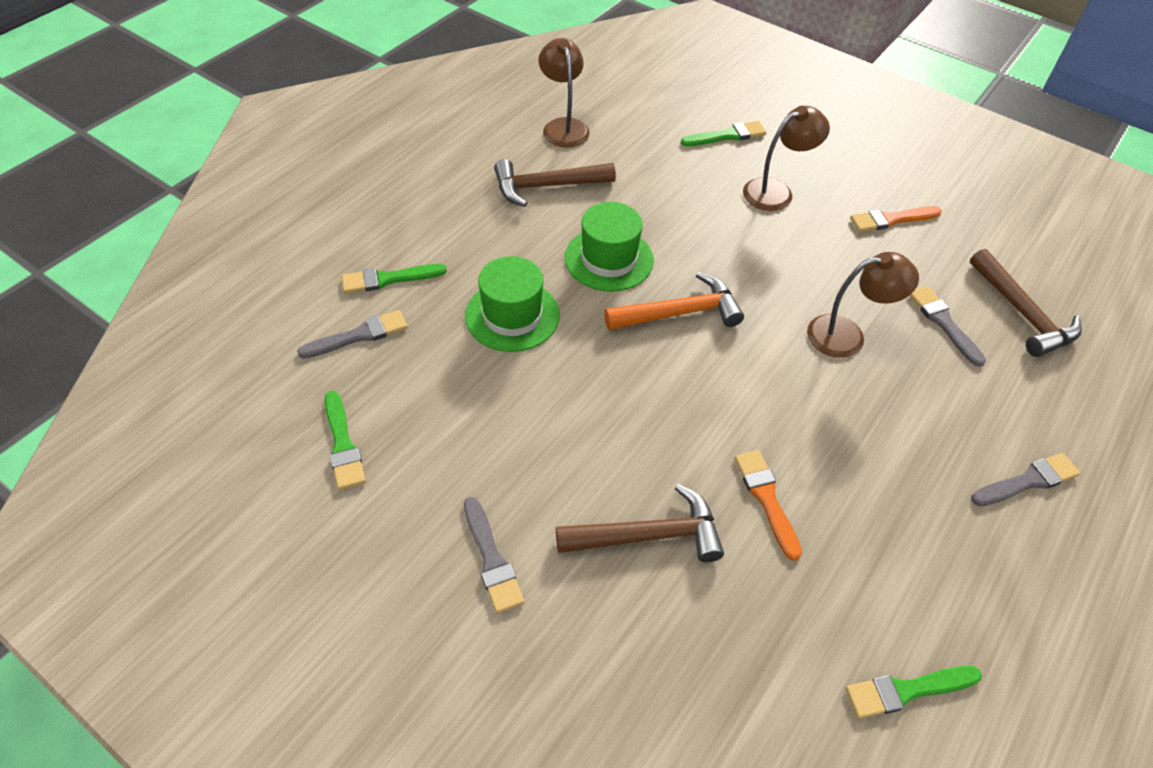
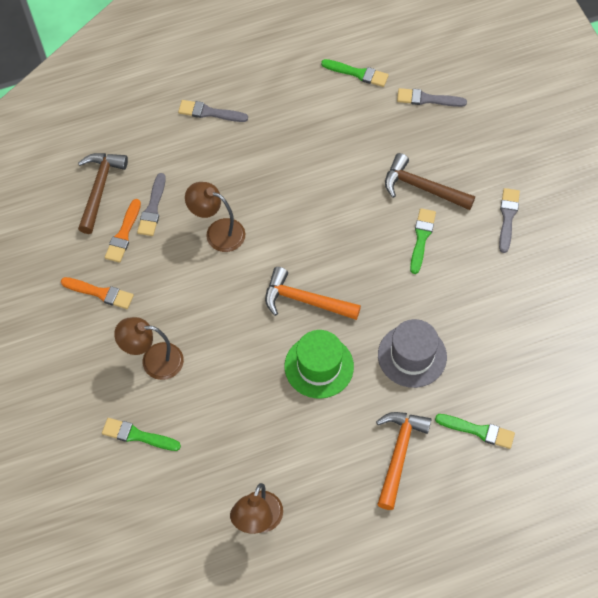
camera: 145 degrees left, 10 degrees up
grey brush [297,310,408,359] -> grey brush moved to [397,88,467,107]
green brush [324,391,366,490] -> green brush moved to [410,208,436,274]
green hat [465,256,560,352] -> grey hat [378,319,447,388]
brown hammer [494,159,616,207] -> none
orange brush [735,450,802,561] -> orange brush moved to [105,199,141,263]
none -> orange hammer [376,412,432,510]

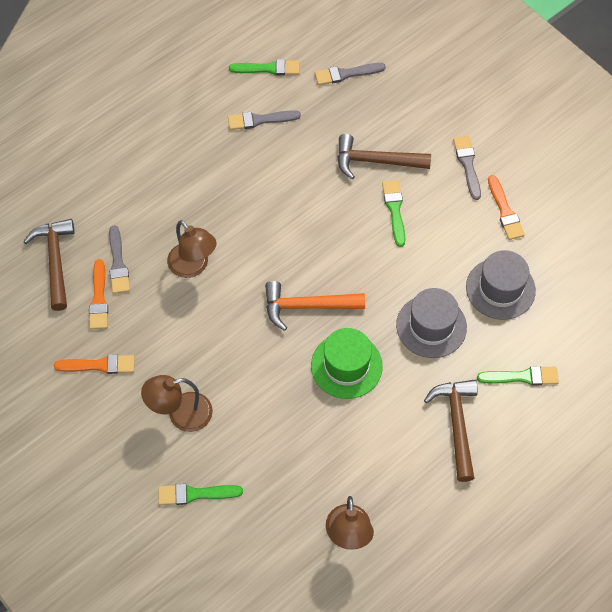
camera: 20 degrees left, 0 degrees up
grey brush [178,100,248,122] -> grey brush moved to [228,110,301,130]
brown lamp [185,182,245,252] -> brown lamp turned 135 degrees counterclockwise [167,220,217,278]
orange hammer [376,412,432,510] -> brown hammer [424,380,478,482]
none -> grey hat [466,250,536,320]
none -> orange brush [488,175,525,240]

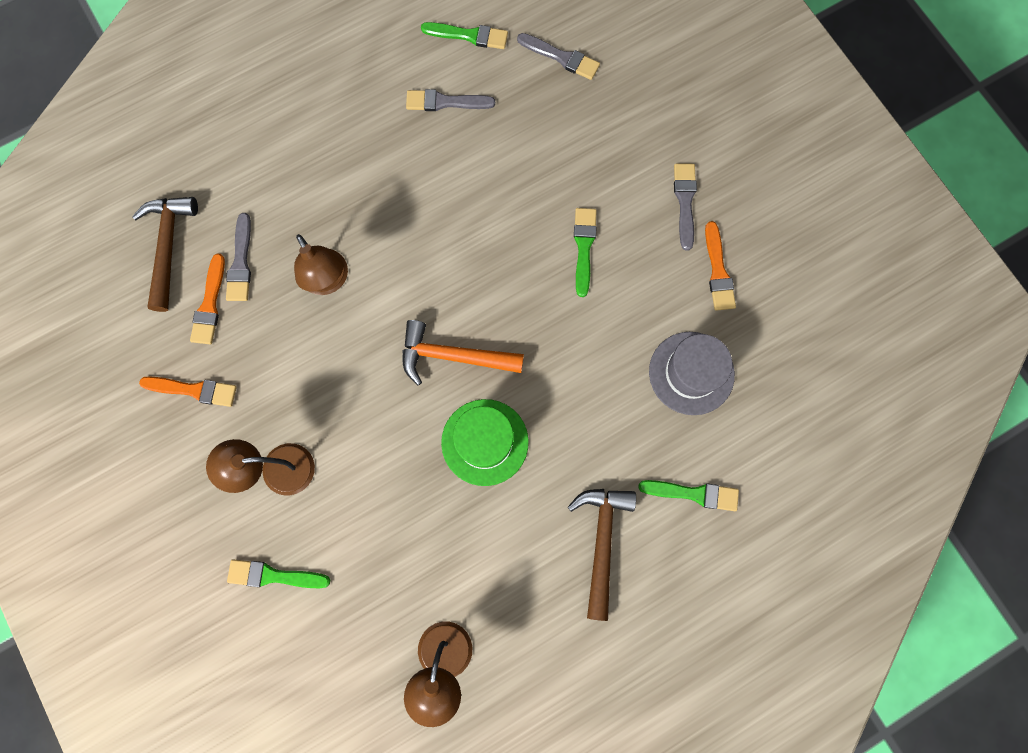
camera: 10 degrees right, 15 degrees up
grey brush [315,63,386,85] -> grey brush turned 150 degrees counterclockwise [517,33,600,80]
brown hammer [337,134,431,180] -> none
grey hat [396,288,467,358] -> none

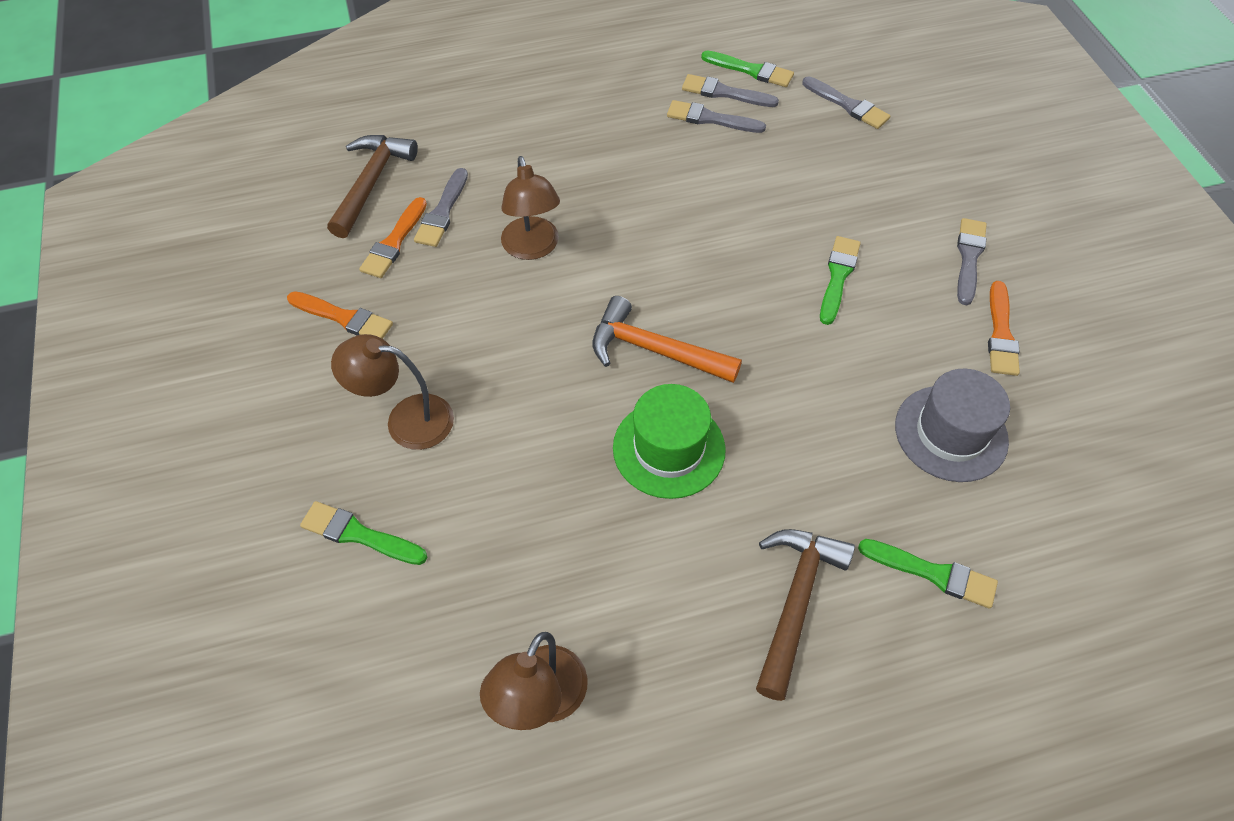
camera: 15 degrees right, 20 degrees down
none -> grey brush [682,74,779,107]

